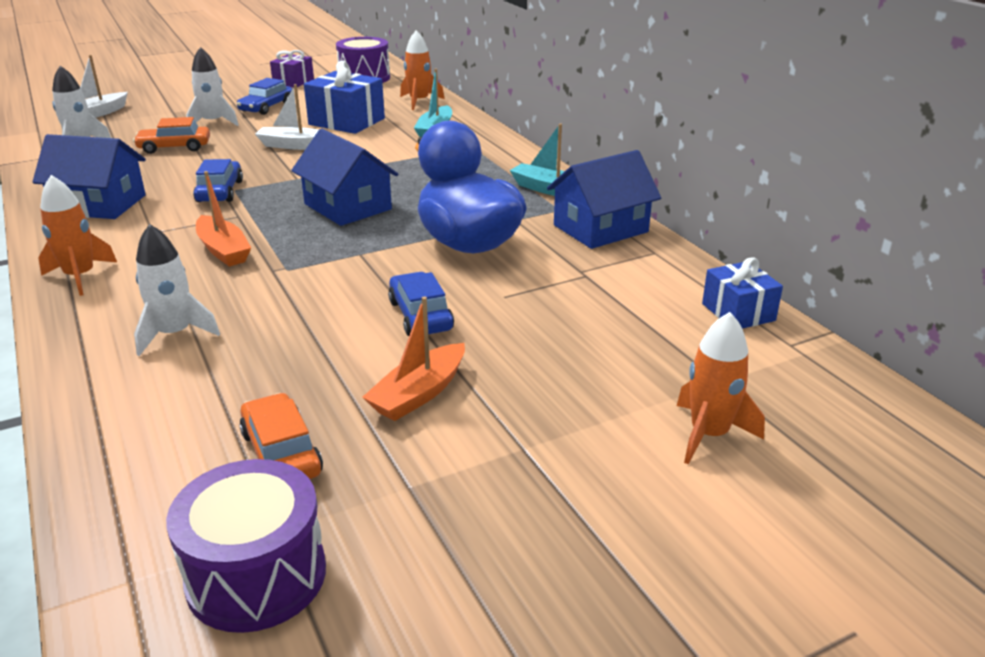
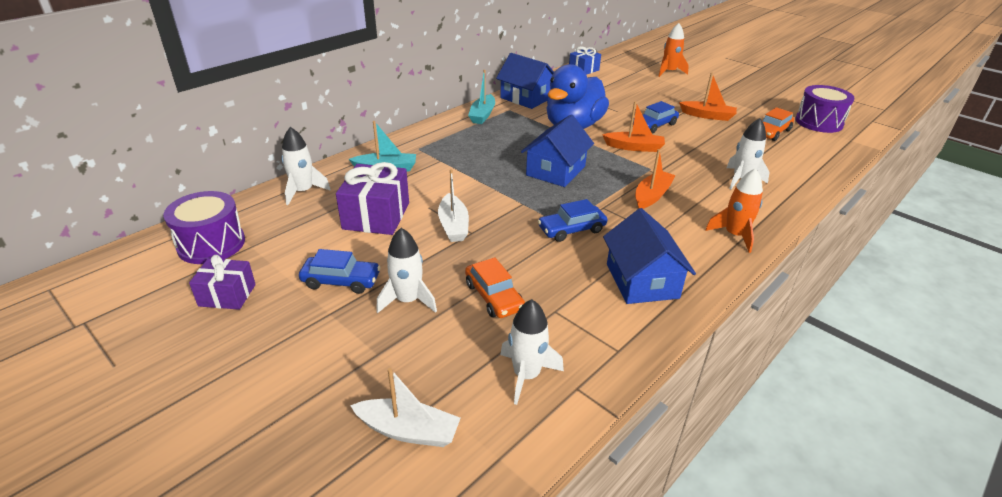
camera: 110 degrees left, 5 degrees up
blue gift [304,61,385,134] -> purple gift [336,162,409,235]
orange rocket [400,30,445,110] -> white rocket [281,127,331,205]
none -> orange boat [602,101,665,152]

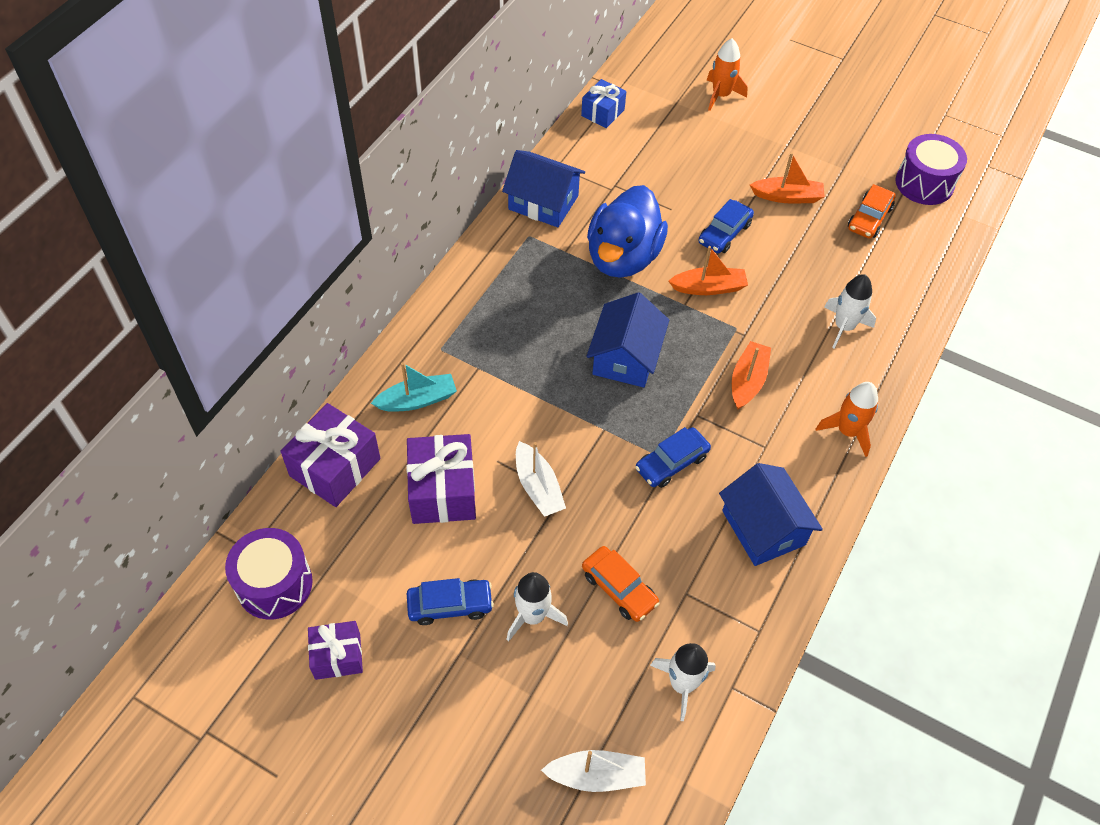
camera: 15 degrees left, 20 degrees up
white rocket [281,127,331,205] -> purple gift [280,403,381,507]
turquoise boat [468,70,495,124] -> none

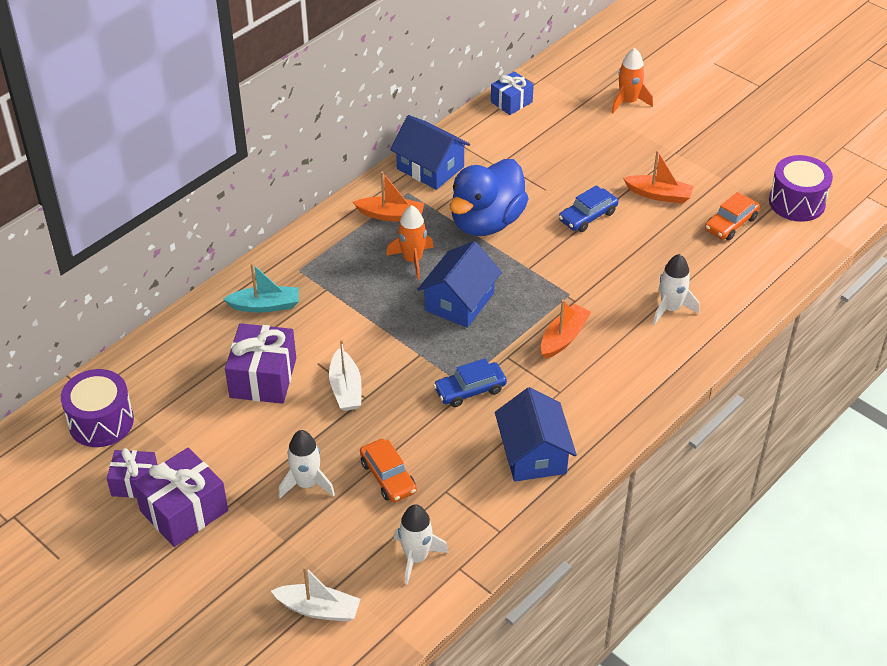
camera: 15 degrees right, 10 degrees down
purple gift [280,403,381,507] -> purple gift moved to [133,447,228,547]
blue car [407,578,494,625] -> none
orange boat [669,246,748,295] -> orange boat moved to [353,171,424,222]
orange rocket [816,382,878,457] -> orange rocket moved to [386,205,434,279]

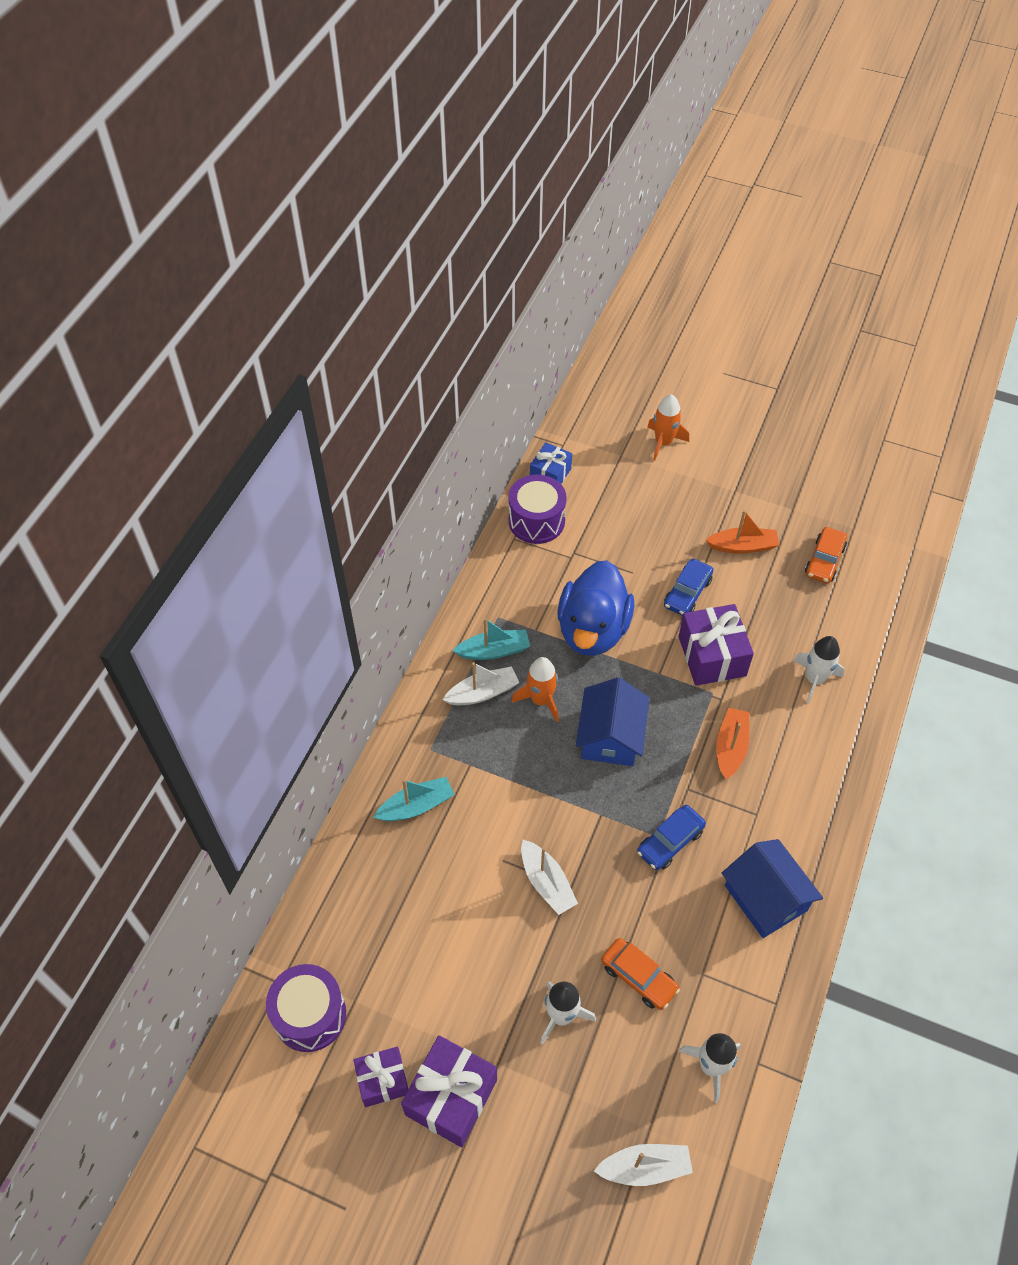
camera: 20 degrees left, 10 degrees up
purple gift [225,323,296,404] -> purple gift moved to [679,604,754,686]
orange boat [353,171,424,222] -> turquoise boat [453,618,530,660]
blue house [390,115,470,190] -> none
purple drum [769,155,833,222] -> purple drum moved to [509,474,567,544]
none -> white boat [443,662,519,706]

